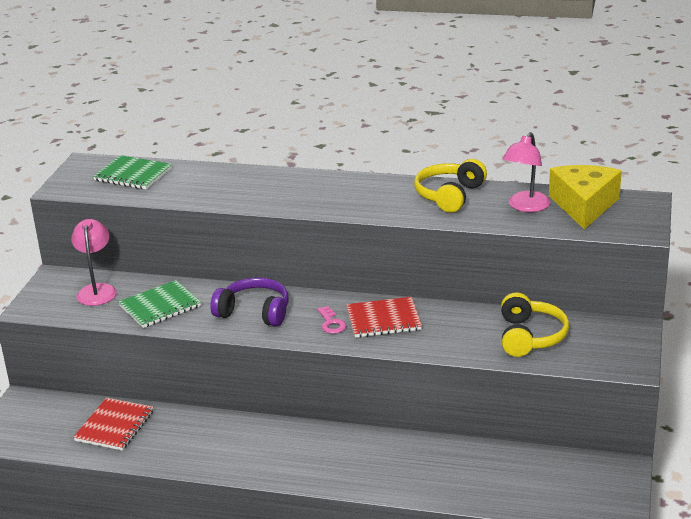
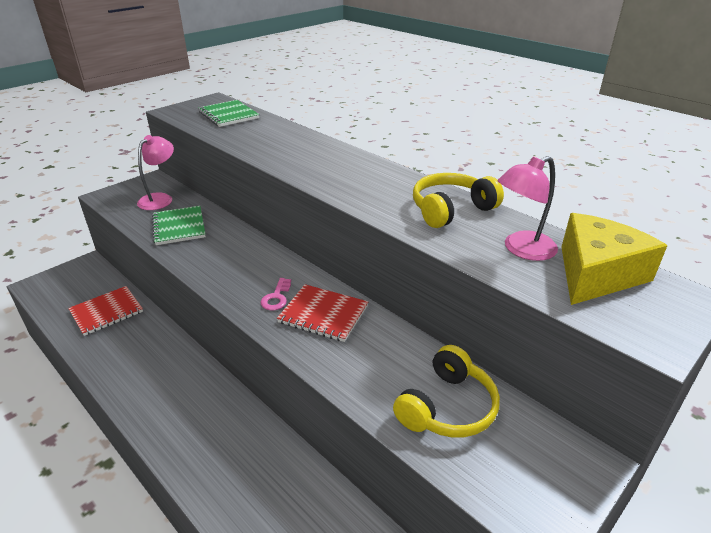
camera: 30 degrees right, 5 degrees up
green notebook [118,280,201,328] -> green notebook turned 75 degrees clockwise [152,206,206,245]
purple headphones [210,277,289,327] -> none

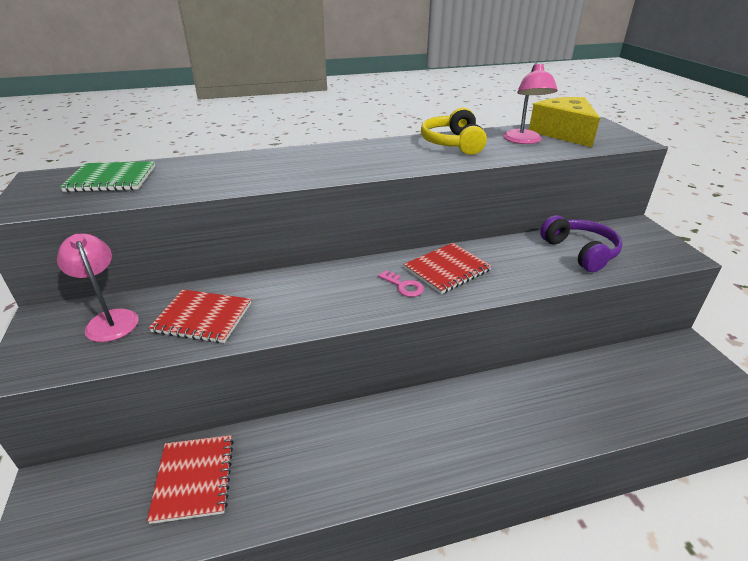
camera: 60 degrees left, 0 degrees up
green notebook [152,206,206,245] -> red notebook [149,289,251,343]
yellow headphones [393,345,500,438] -> purple headphones [540,215,623,272]

